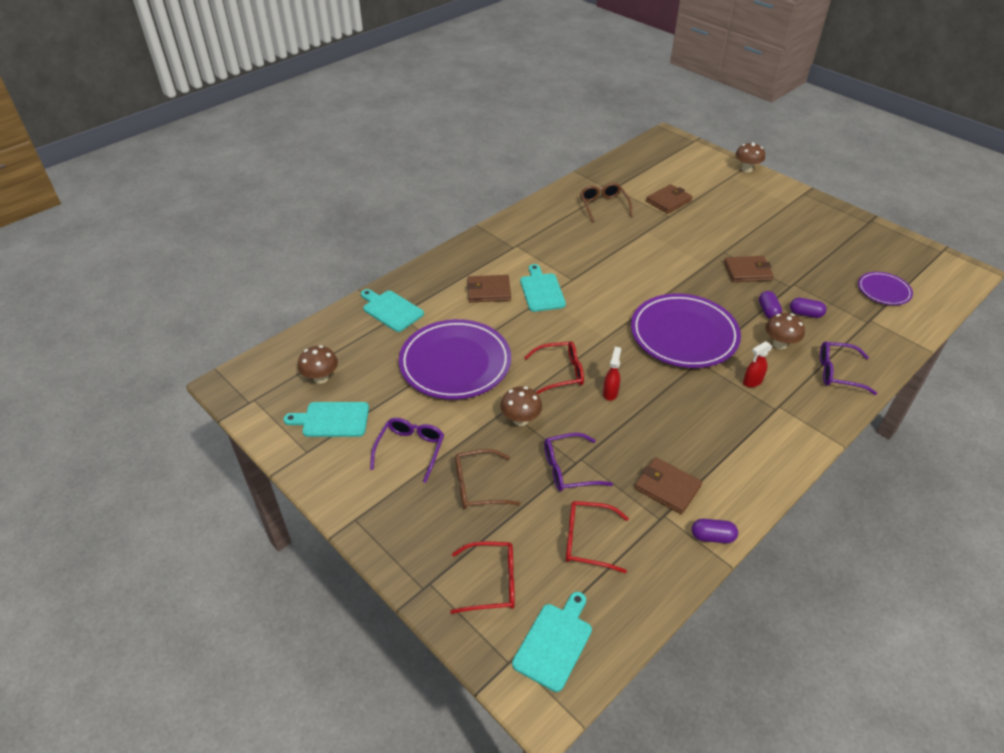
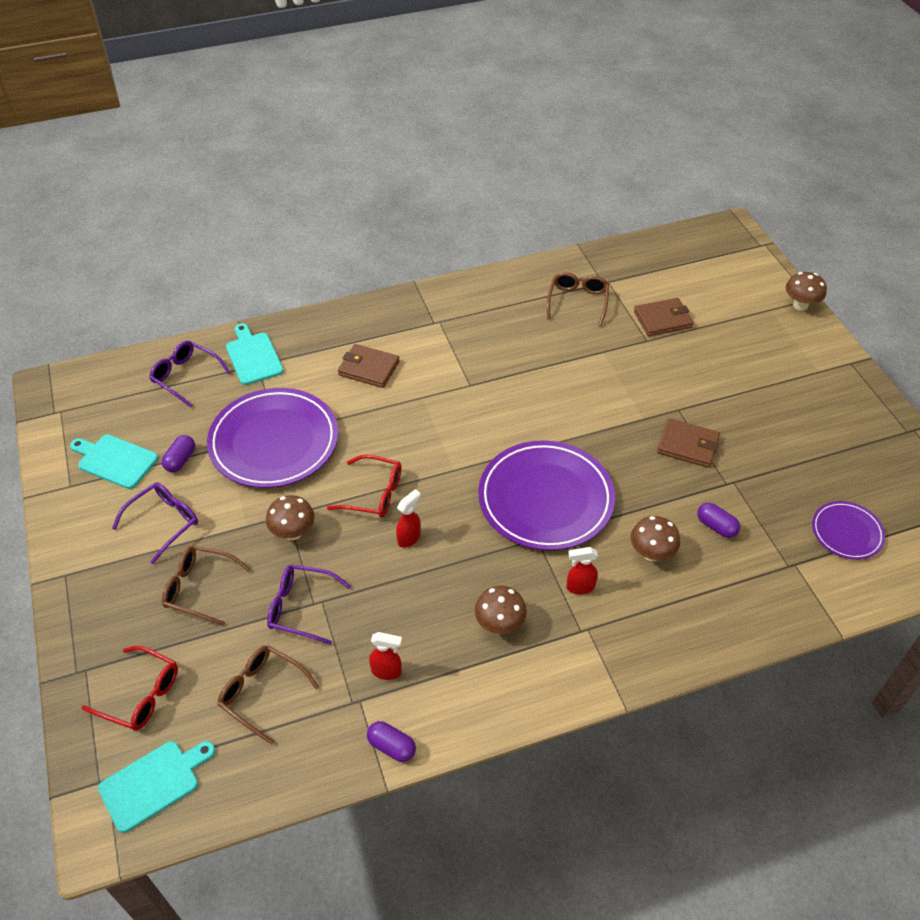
camera: 25 degrees right, 5 degrees up
brown mushroom [298,345,338,384] -> brown mushroom moved to [475,586,527,634]
turquoise cutting board [520,264,566,312] -> none
red glasses [566,501,629,573] -> brown glasses [217,645,319,745]
brown wallet [634,457,702,514] -> red spray bottle [369,632,402,680]
purple capsule [759,291,782,319] -> purple capsule moved to [162,435,195,472]
purple glasses [820,341,877,395] -> purple glasses moved to [149,341,231,408]

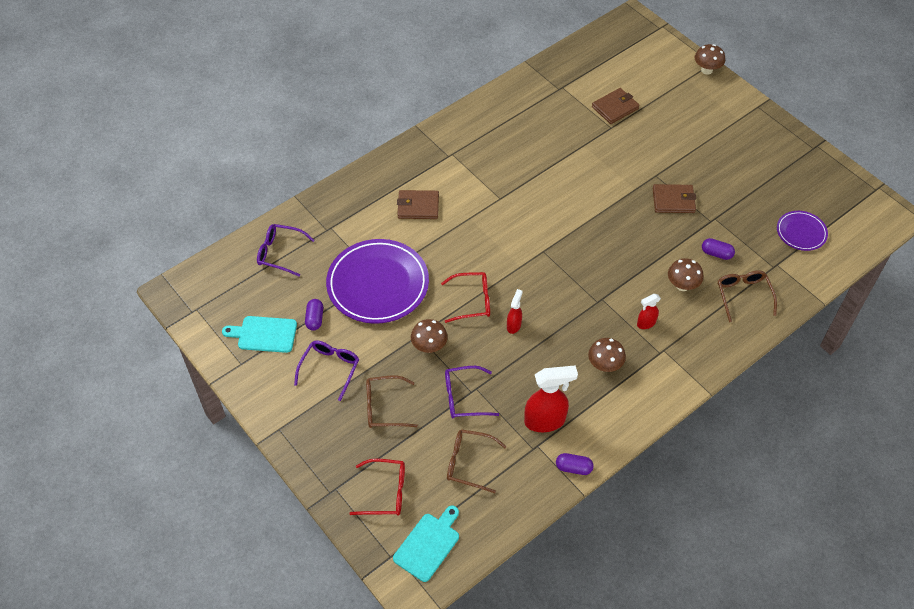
camera: 20 degrees left, 5 degrees up
turquoise cutting board [226,323,283,385] -> none
red spray bottle [369,632,402,680] -> red spray bottle [524,365,578,432], size x1.87
purple plate [478,440,615,551] -> none
brown glasses [547,272,609,326] -> brown glasses moved to [718,270,777,322]

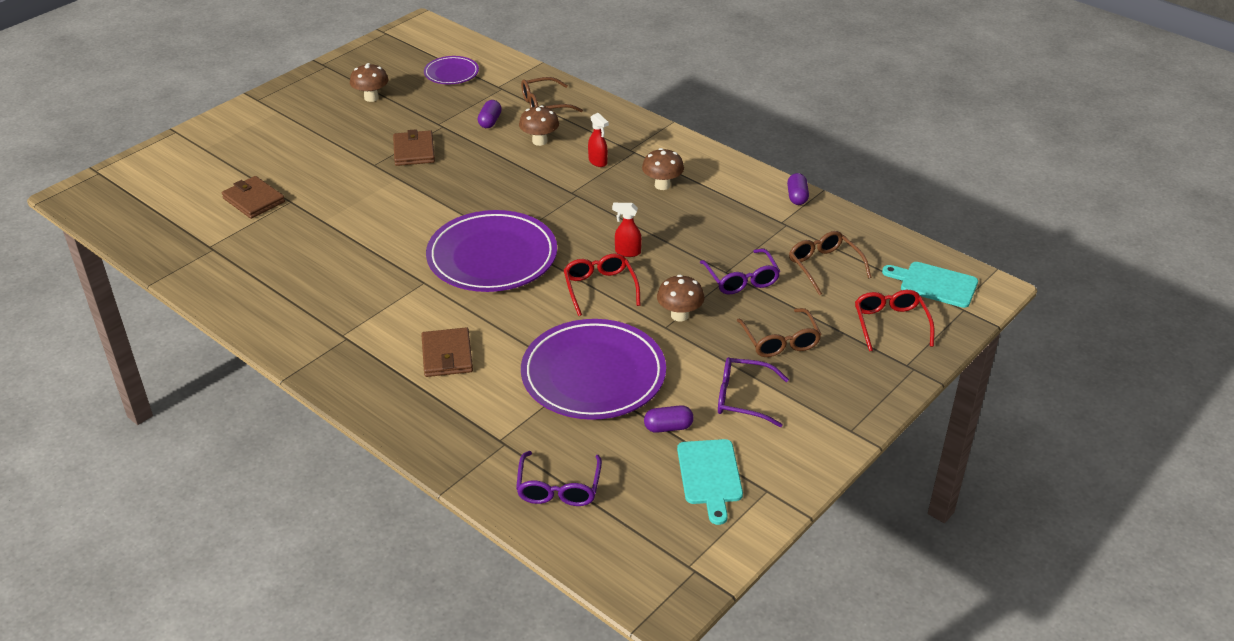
camera: 100 degrees left, 15 degrees down
brown glasses [447,429,507,493] -> brown glasses turned 150 degrees clockwise [789,231,872,295]
red spray bottle [524,365,578,432] -> none
brown mushroom [694,44,725,74] -> brown mushroom moved to [350,63,388,102]
none -> purple plate [426,210,557,292]

